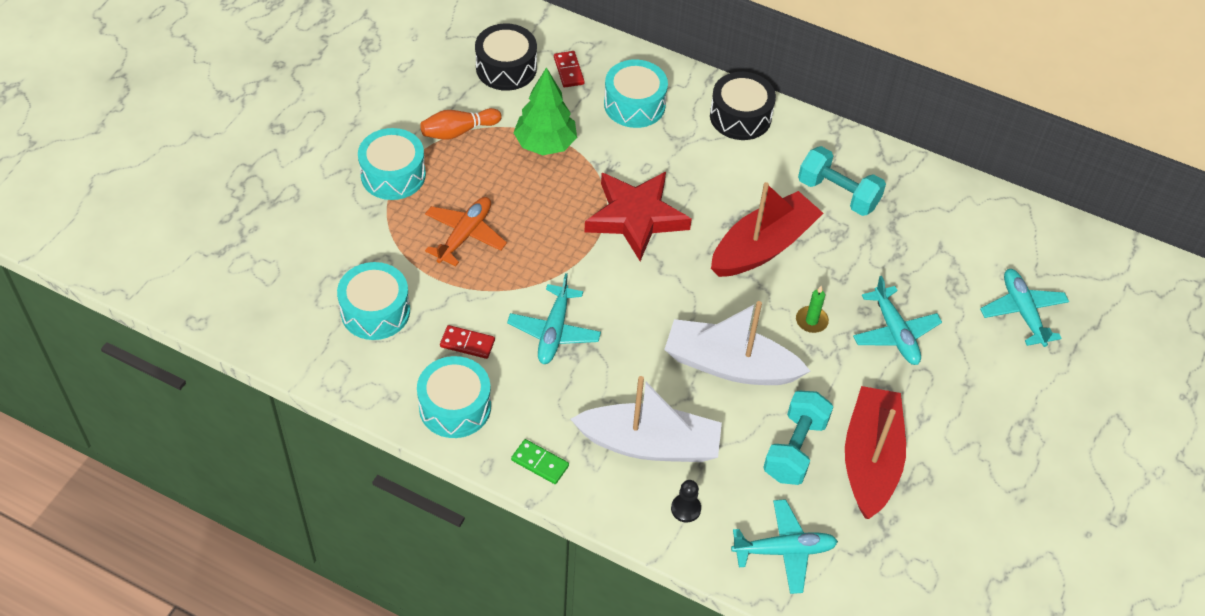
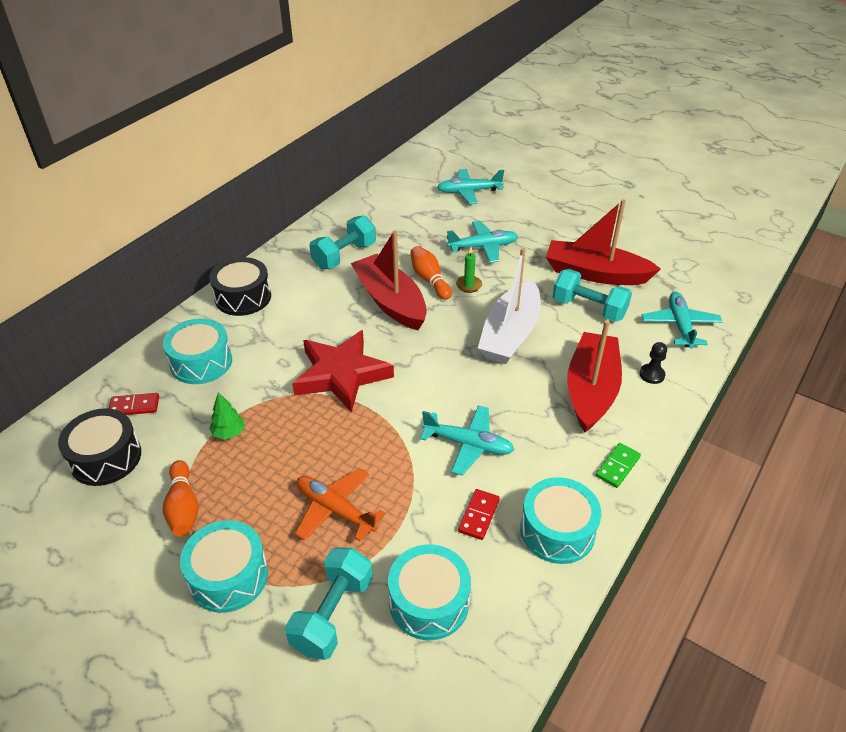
camera: 80 degrees left, 10 degrees down
green tree [513,67,577,155] -> green tree [209,392,244,440], size x0.52
white boat [570,376,722,462] -> red boat [567,320,622,432]
none -> turquoise dumbbell [285,547,373,660]
none -> orange bowling pin [410,246,452,300]

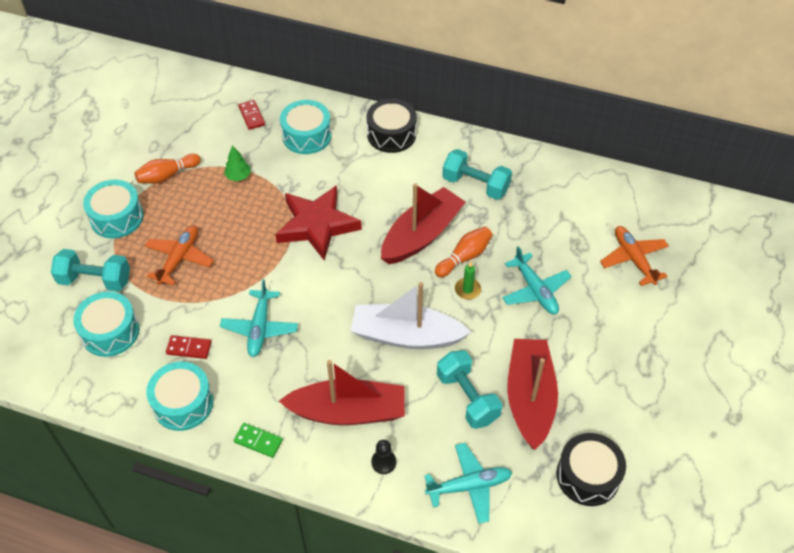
camera: 75 degrees right, 10 degrees up
black drum [58,408,141,486] -> black drum moved to [557,433,626,506]
turquoise plane [437,169,504,204] -> orange plane [600,226,669,286]
turquoise dumbbell [552,269,632,322] -> turquoise dumbbell turned 45 degrees counterclockwise [437,350,502,429]

